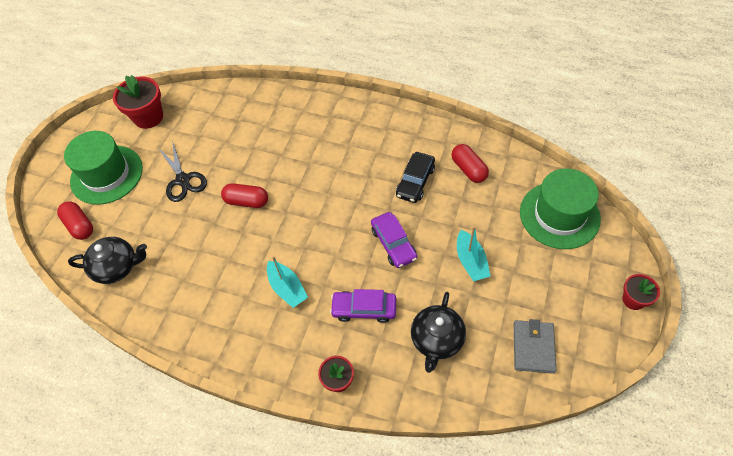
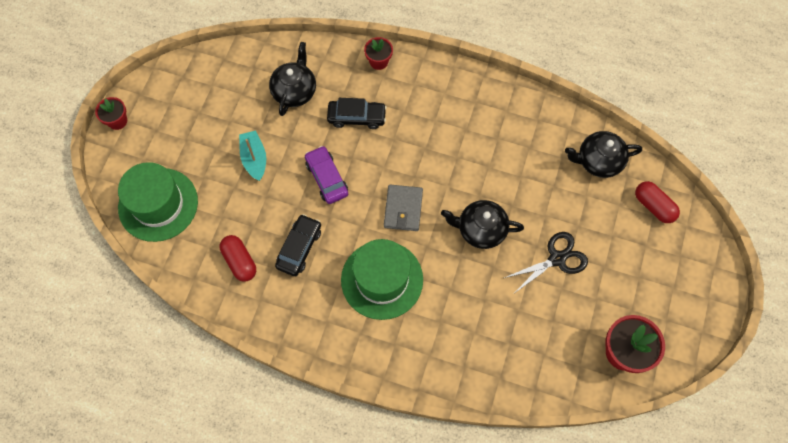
camera: 175 degrees right, 10 degrees up
green hat [64,131,143,205] -> green hat moved to [341,239,423,320]
black scissors [158,140,207,202] -> black scissors turned 90 degrees clockwise [504,232,588,292]
red capsule [221,183,268,208] -> black teapot [441,200,524,249]
turquoise boat [267,256,308,308] -> none
purple car [330,289,396,323] -> black car [327,98,387,129]
grey wallet [514,319,556,374] -> grey wallet moved to [384,185,423,231]

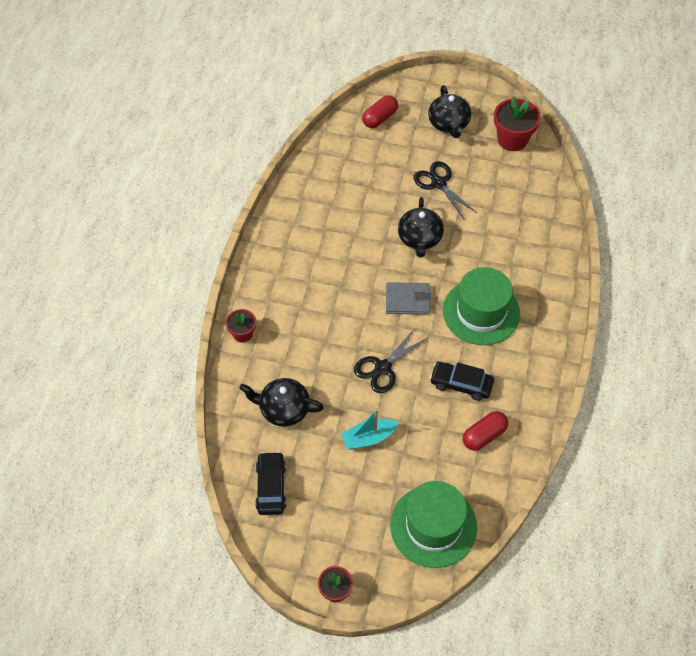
camera: 95 degrees left, 10 degrees down
purple car [305,146,348,204] -> black scissors [354,328,429,393]
black car [327,98,387,129] -> black car moved to [255,452,286,515]
black teapot [565,131,642,178] -> black teapot moved to [428,85,471,138]

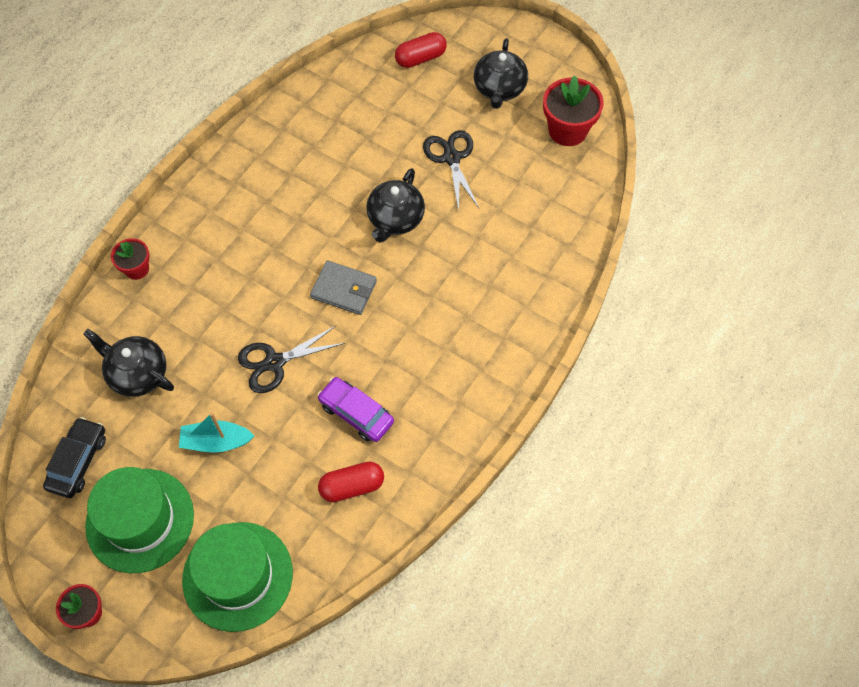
camera: 20 degrees right, 5 degrees up
black car [430,362,494,401] -> purple car [317,377,394,442]
green hat [443,267,520,345] -> green hat moved to [85,467,194,573]

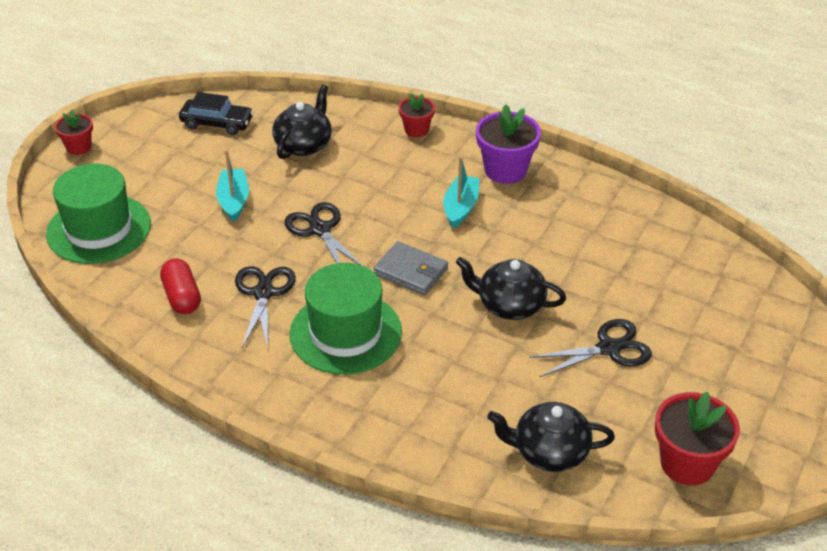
camera: 85 degrees right, 20 degrees down
green hat [85,467,194,573] -> green hat moved to [290,263,402,375]
grey wallet [310,260,377,315] -> grey wallet turned 75 degrees counterclockwise [373,241,448,296]
purple car [317,377,394,442] -> black scissors [235,266,296,348]
red capsule [395,32,447,68] -> none
black teapot [474,38,528,109] -> black teapot moved to [487,402,615,472]
none -> turquoise boat [443,156,480,228]
none -> purple flower pot [476,104,541,184]

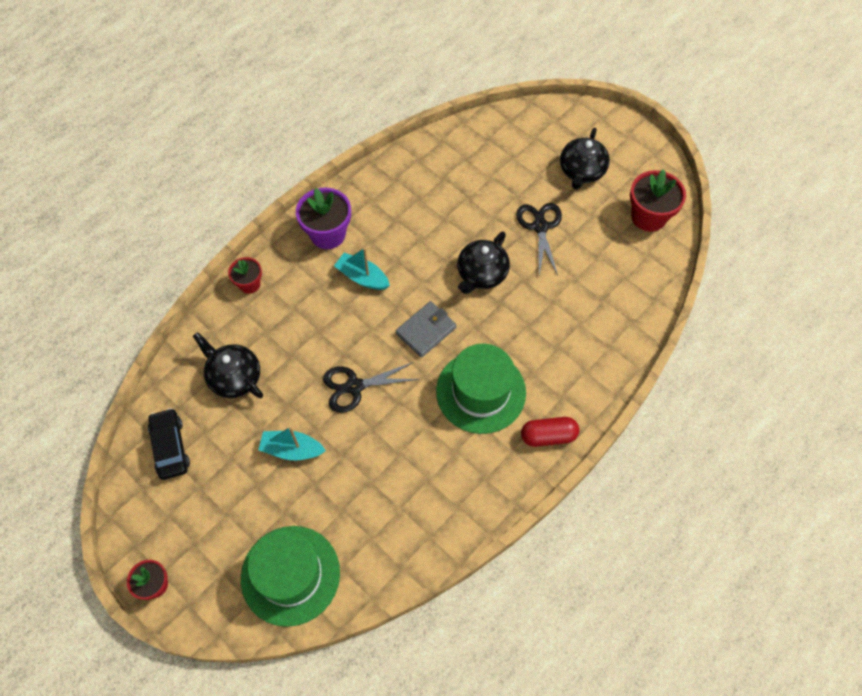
camera: 75 degrees left, 20 degrees up
red capsule [160,258,201,314] -> red capsule moved to [521,417,579,447]
black car [179,92,254,135] -> black car turned 45 degrees counterclockwise [148,408,190,480]
black scissors [235,266,296,348] -> none
black teapot [487,402,615,472] -> black teapot moved to [560,128,610,190]

